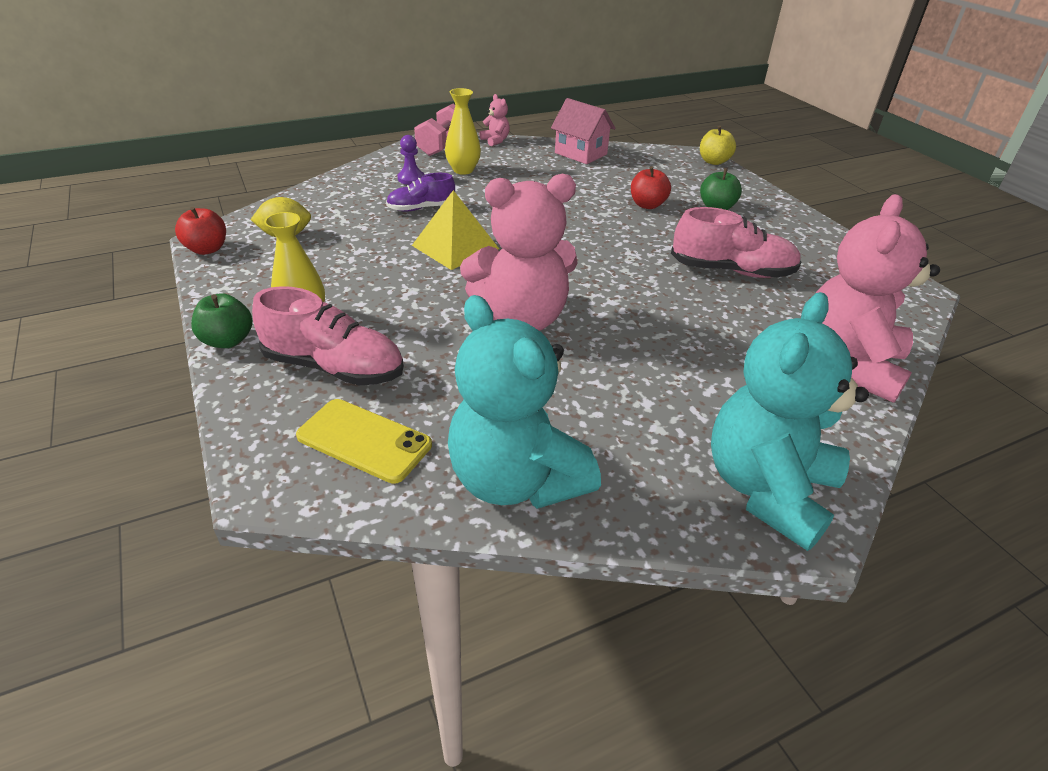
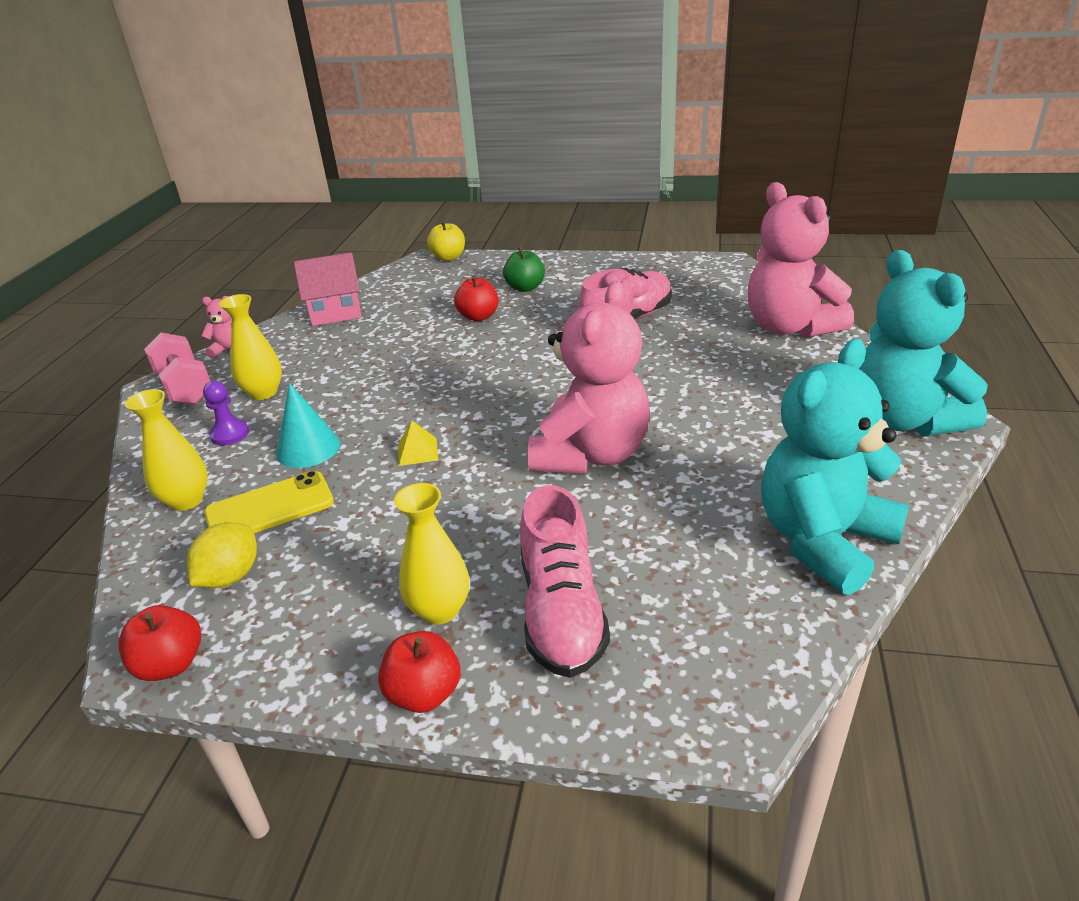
camera: 50 degrees left, 5 degrees down
green apple [191,293,253,348] -> red apple [378,631,461,713]
pink shoe [252,286,404,386] -> pink shoe turned 120 degrees clockwise [520,485,610,678]
yellow phone [296,399,432,484] -> yellow phone moved to [204,471,334,533]
purple shoe [386,173,455,212] -> turquoise cone [276,383,340,468]
yellow pyramid [412,190,499,270] -> yellow pyramid [398,421,438,466], size x0.50
turquoise teddy bear [448,295,601,509] -> turquoise teddy bear turned 135 degrees clockwise [761,339,909,595]
none -> yellow vase [125,389,208,511]

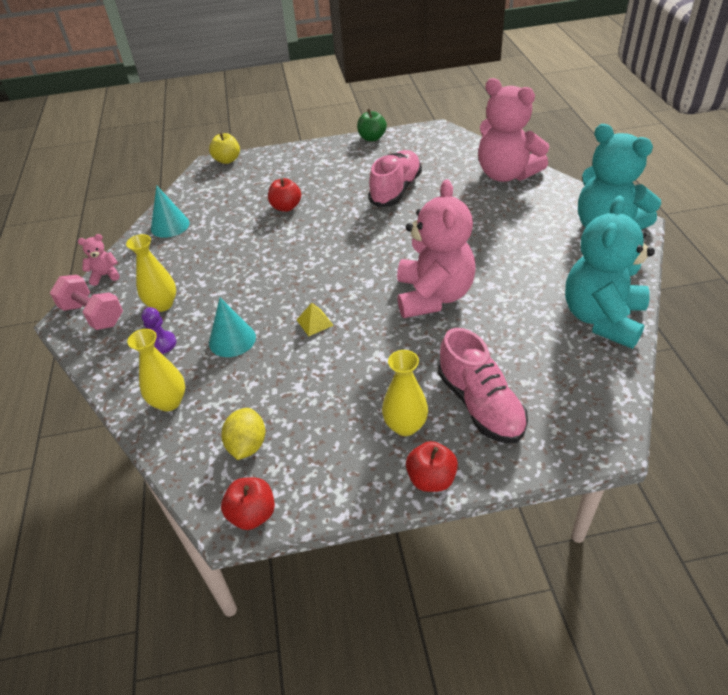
camera: 20 degrees left, 10 degrees up
yellow phone [204,471,334,533] -> none
pink house [294,252,362,326] -> turquoise cone [151,185,190,238]
green apple [503,247,545,292] -> green apple moved to [357,109,387,141]

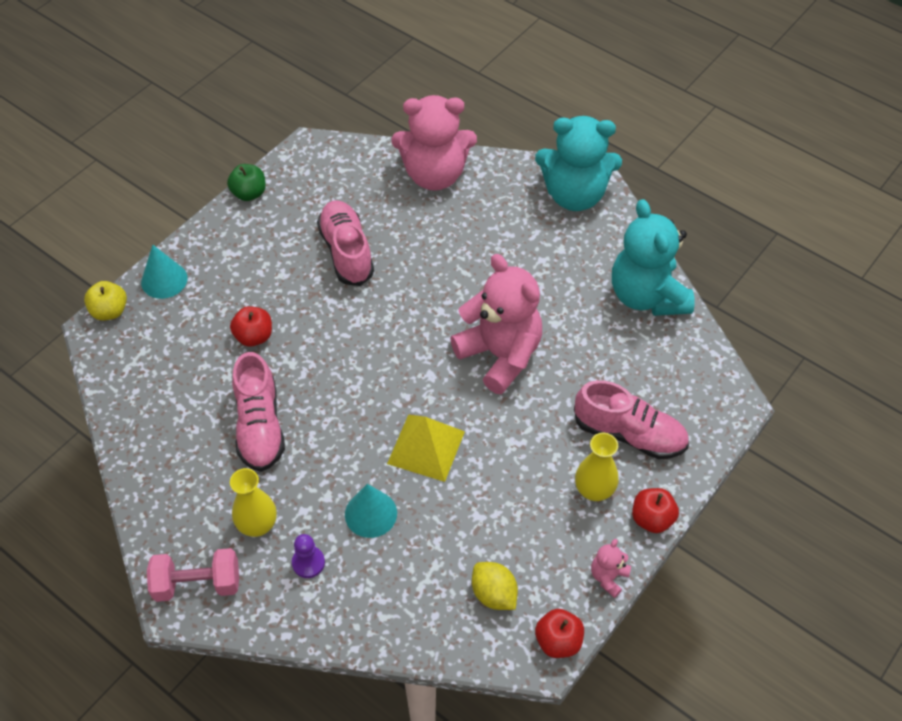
camera: 45 degrees left, 10 degrees up
pink teddy bear [78,234,120,286] -> pink teddy bear moved to [591,539,631,598]
yellow vase [127,329,185,411] -> none
turquoise cone [151,185,190,238] -> turquoise cone moved to [141,245,188,299]
yellow pyramid [297,303,334,336] -> yellow pyramid [387,414,465,482], size x2.00
none -> pink shoe [232,352,285,472]

